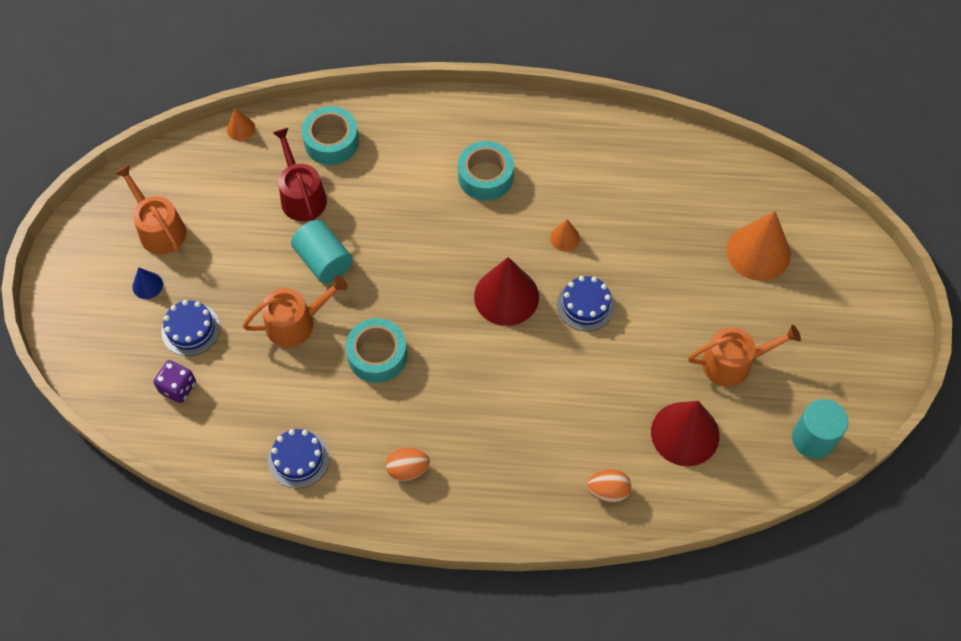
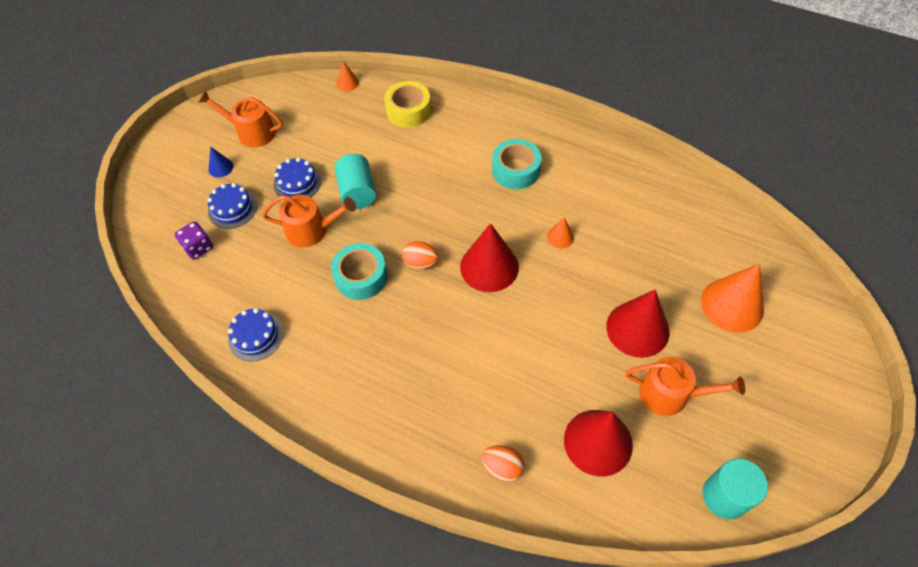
camera: 25 degrees right, 5 degrees down
orange watering can [115,165,186,254] -> orange watering can turned 60 degrees counterclockwise [199,91,283,147]
red watering can [273,128,327,221] -> none
turquoise tape [302,106,359,165] -> yellow tape [384,81,431,127]
orange egg [386,448,430,481] -> orange egg moved to [402,241,439,269]
blue cake [557,276,615,331] -> blue cake moved to [274,157,322,197]
none -> red cone [606,290,669,358]

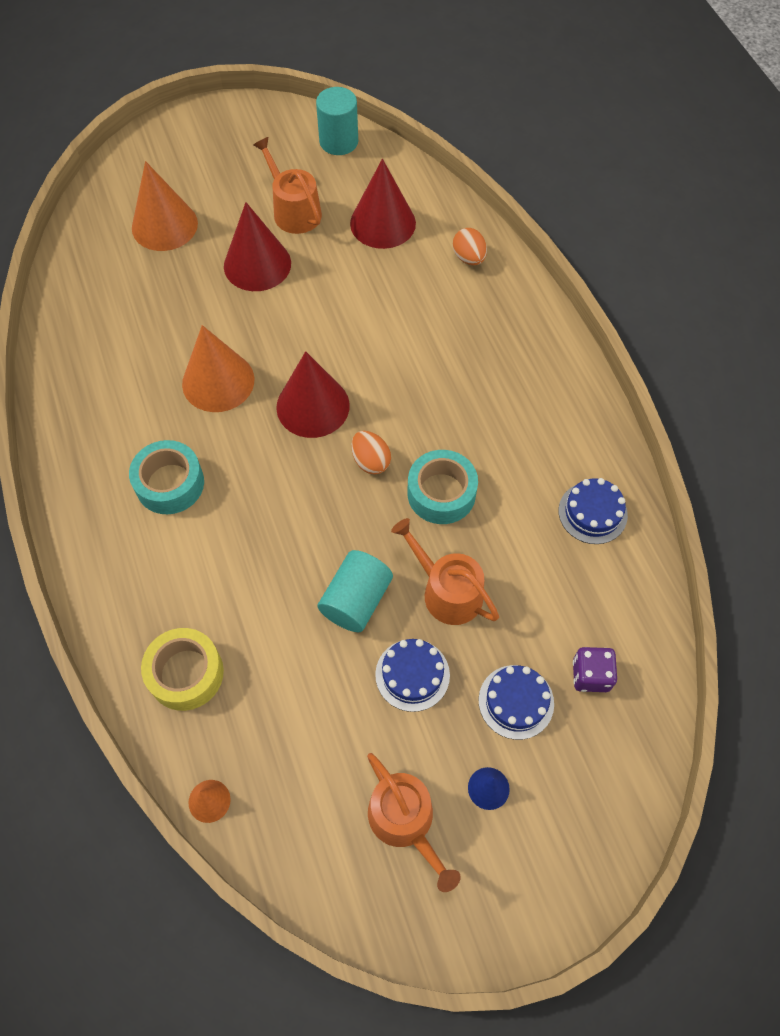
camera: 140 degrees left, 5 degrees up
orange cone [547,218,574,248] -> orange cone [182,325,254,412], size x2.13

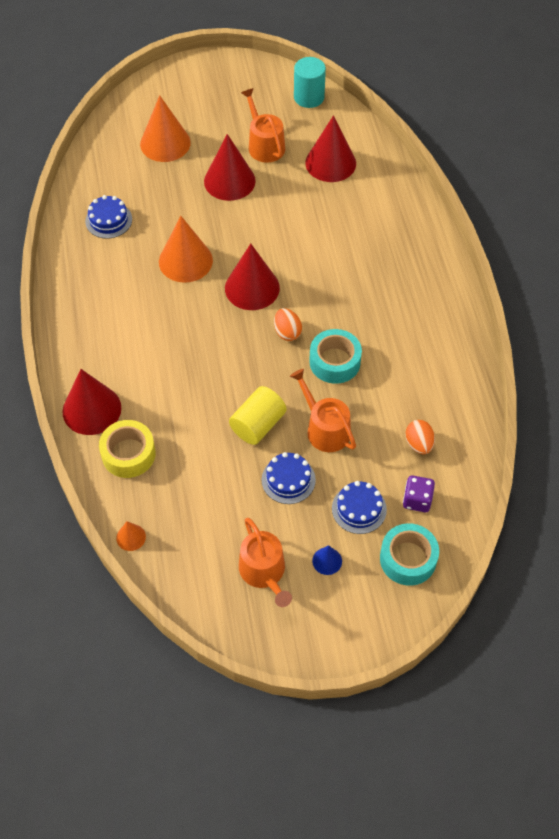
camera: 10 degrees right, 5 degrees down
turquoise tape [129,440,204,514] -> turquoise tape moved to [380,523,439,586]
turquoise cylinder [318,550,393,632] -> yellow cylinder [229,386,287,445]
orange egg [453,228,487,265] -> orange egg moved to [405,420,435,454]
blue cake [559,478,628,544] -> blue cake moved to [85,195,132,239]
none -> red cone [62,369,121,435]

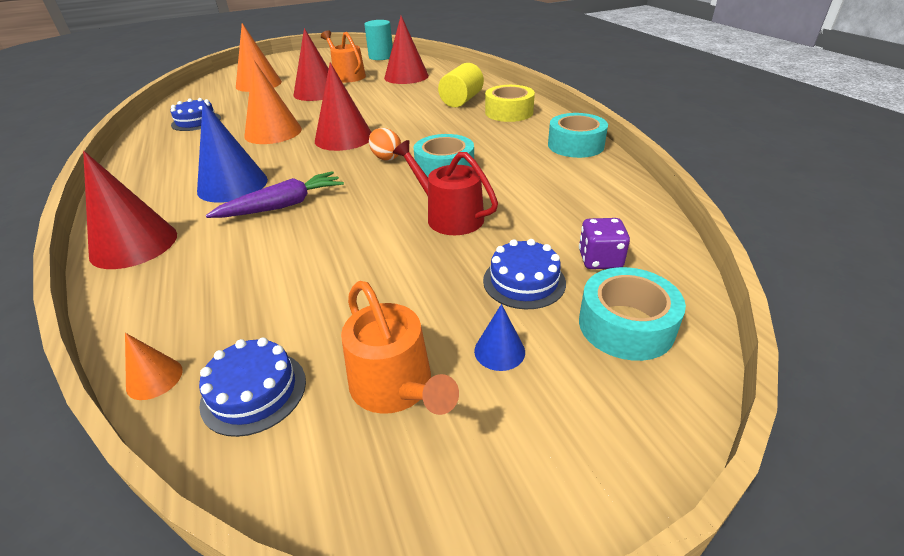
camera: 10 degrees left, 20 degrees down
yellow tape [99,420,156,478] -> yellow tape moved to [485,85,535,122]
yellow cylinder [229,386,287,445] -> yellow cylinder moved to [438,63,484,108]
blue cake [262,452,316,504] -> blue cake moved to [199,337,306,437]
orange watering can [290,369,356,452] -> red watering can [393,140,498,235]
orange egg [405,420,435,454] -> none
none -> blue cone [197,101,268,203]
none -> purple carrot [206,171,344,218]
none -> turquoise tape [548,113,608,158]

